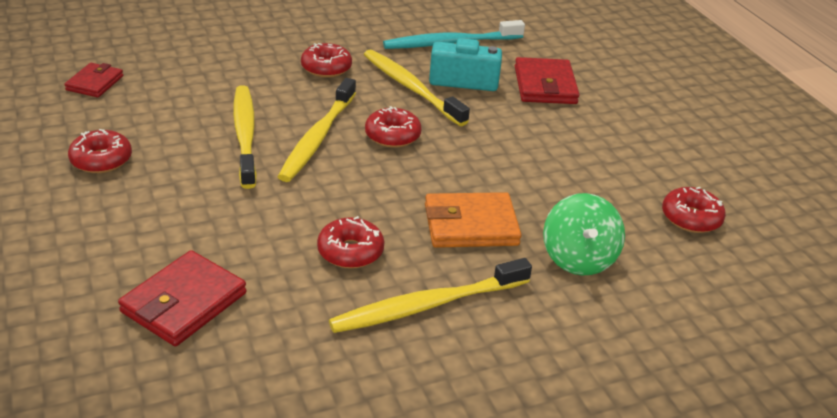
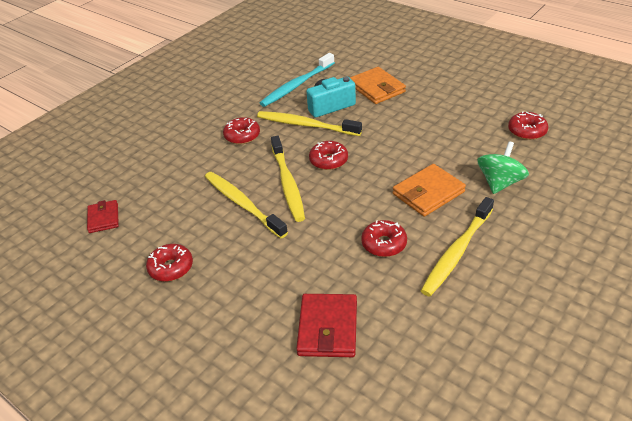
camera: 25 degrees left, 5 degrees up
red wallet [515,57,580,104] -> orange wallet [350,67,406,104]
green spinning top [543,193,625,276] -> green spinning top turned 120 degrees counterclockwise [477,141,529,194]

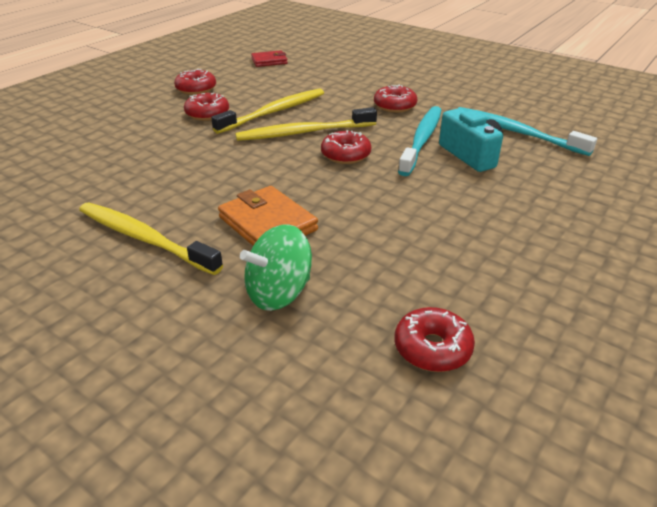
camera: 85 degrees right, 5 degrees down
yellow toothbrush [257,111,362,136] -> turquoise toothbrush [398,106,441,176]
red wallet [296,294,357,357] -> none
orange wallet [350,67,406,104] -> none
red donut [361,220,407,257] -> red donut moved to [184,93,229,121]
green spinning top [477,141,529,194] -> green spinning top turned 120 degrees clockwise [240,224,312,311]

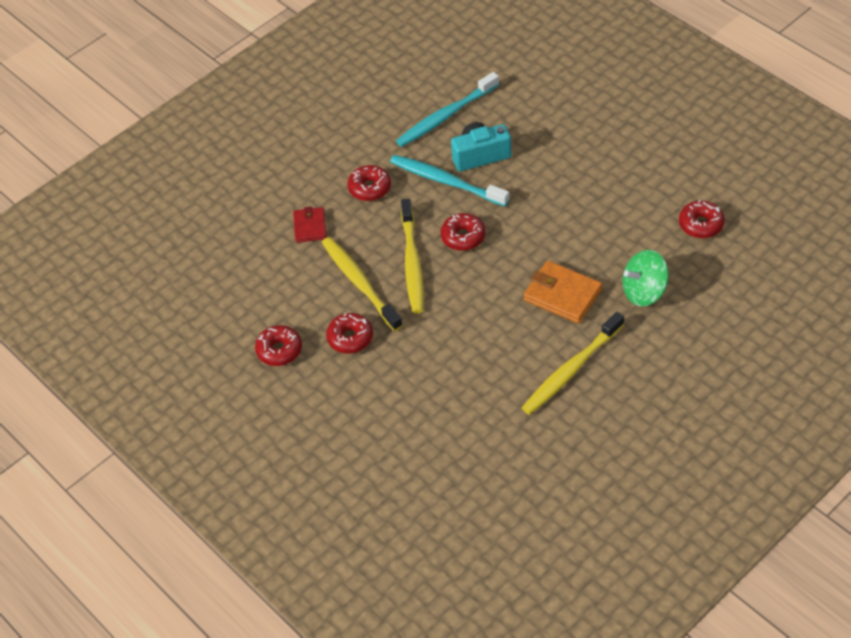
camera: 75 degrees left, 15 degrees up
orange wallet [218,186,318,246] -> orange wallet turned 60 degrees clockwise [524,261,602,323]
green spinning top [240,224,312,311] -> green spinning top turned 90 degrees clockwise [622,250,669,306]
red wallet [251,50,288,67] -> red wallet moved to [293,206,327,243]

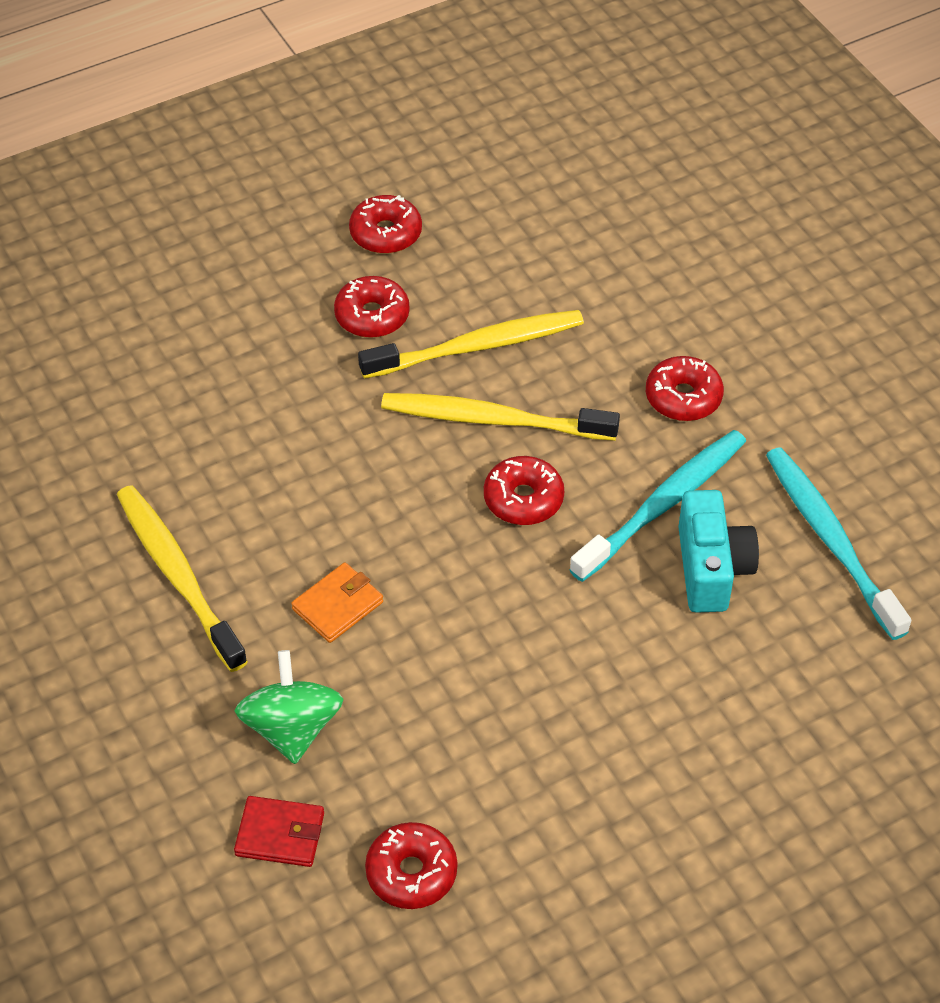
camera: 100 degrees right, 0 degrees up
red wallet [293,206,327,243] -> red wallet moved to [234,796,324,867]
orange wallet [524,261,602,323] -> orange wallet [291,562,383,643], size x0.64

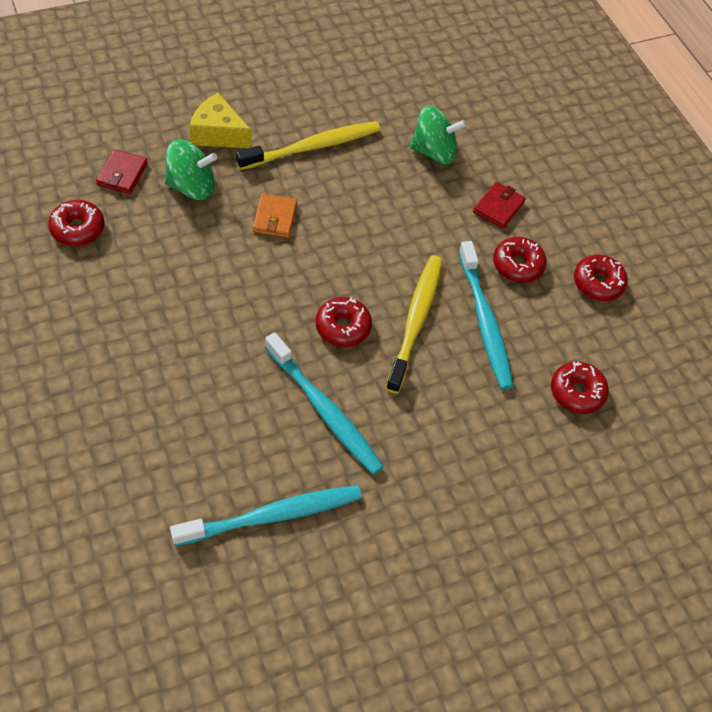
camera: 90 degrees right, 5 degrees up
orange wallet [291,562,383,643] -> orange wallet turned 45 degrees clockwise [253,193,297,238]
yellow toothbrush [358,310,584,379] -> turquoise toothbrush [458,241,514,390]
red donut [646,356,724,421] -> red donut moved to [551,361,609,414]
turquoise camera [678,490,759,613] -> none
none -> yellow cheese [189,93,252,148]
none -> green spinning top [410,105,467,164]
none -> red wallet [473,182,526,229]

